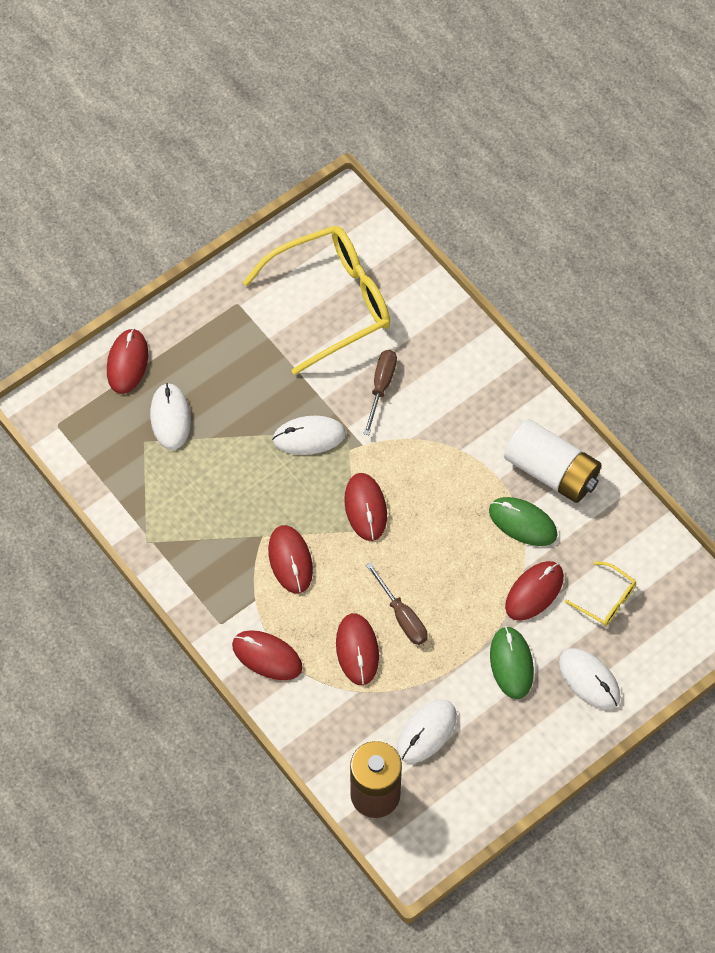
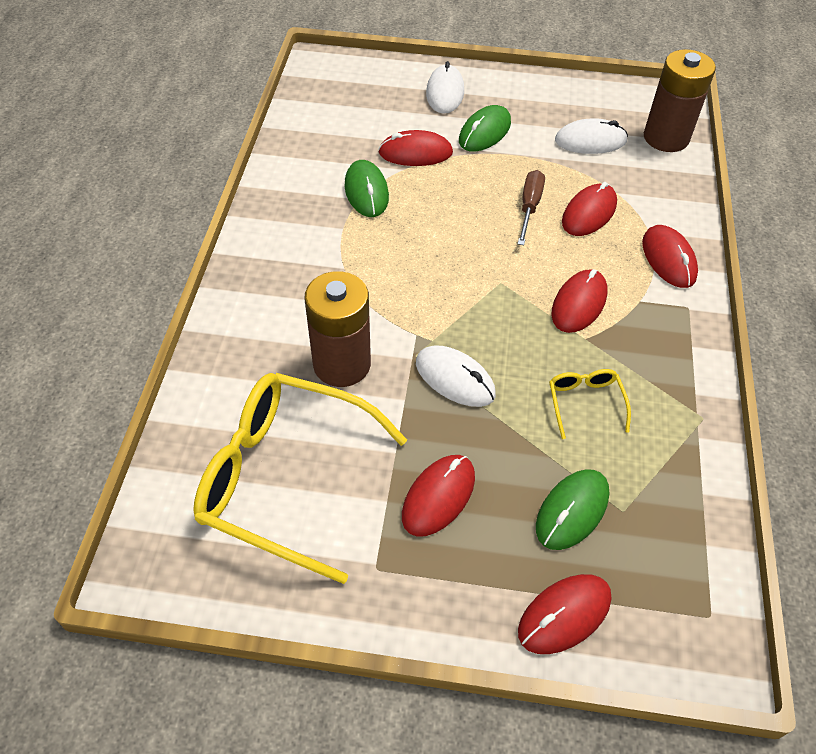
camera: 135 degrees left, 10 degrees down
white mouse [150,383,191,450] -> green mouse [536,469,609,550]
red mouse [344,473,387,541] -> red mouse moved to [402,455,475,536]
brown screwdriver [363,350,397,435] -> brown battery [305,271,371,387]
white battery [504,419,601,503] -> none
yellow glasses [565,562,636,626] -> yellow glasses moved to [549,369,631,439]

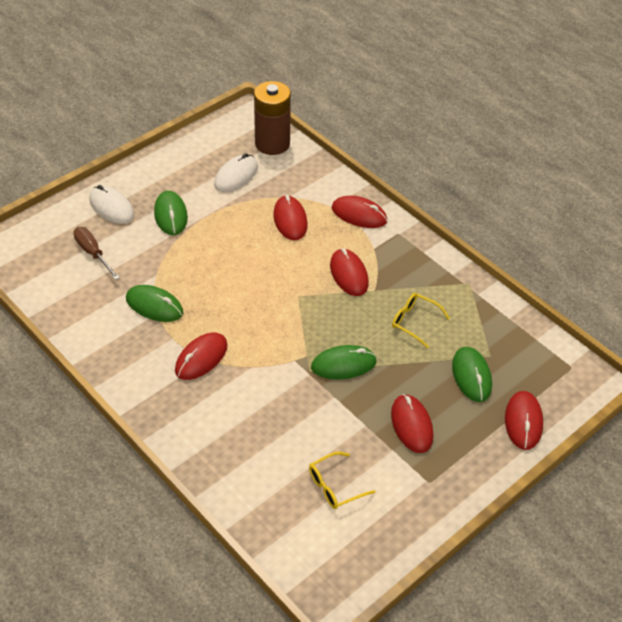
camera: 50 degrees left, 5 degrees down
yellow glasses [193,373,407,584] -> yellow glasses [309,452,375,509], size x0.43
brown battery [305,271,371,387] -> none
red mouse [378,130,453,166] -> red mouse moved to [175,332,228,380]
white mouse [416,345,496,407] -> green mouse [311,345,377,379]
brown screwdriver [518,170,545,245] -> brown screwdriver moved to [74,227,120,280]

